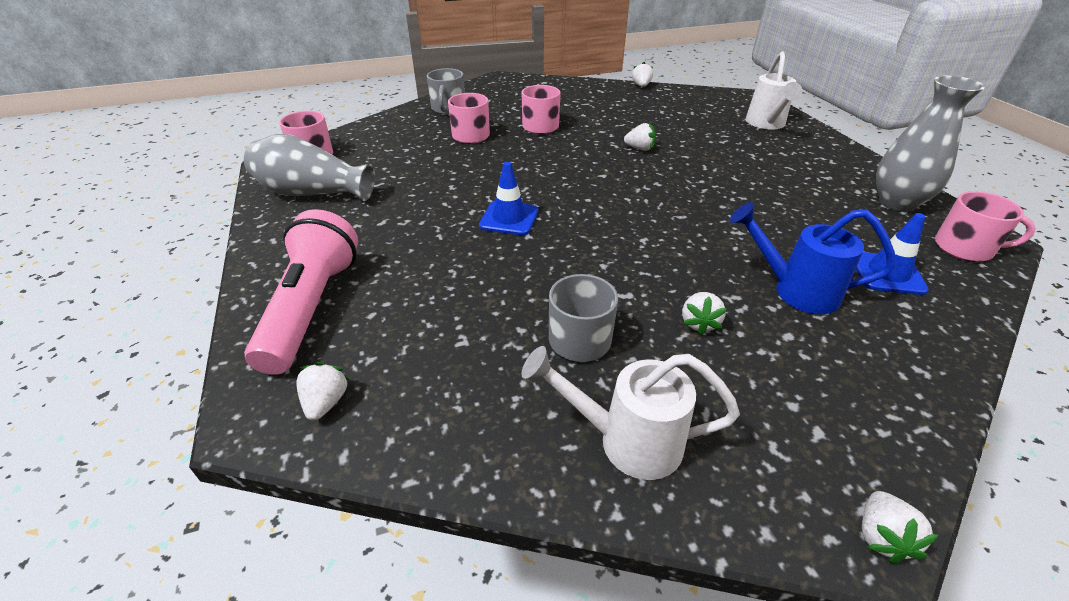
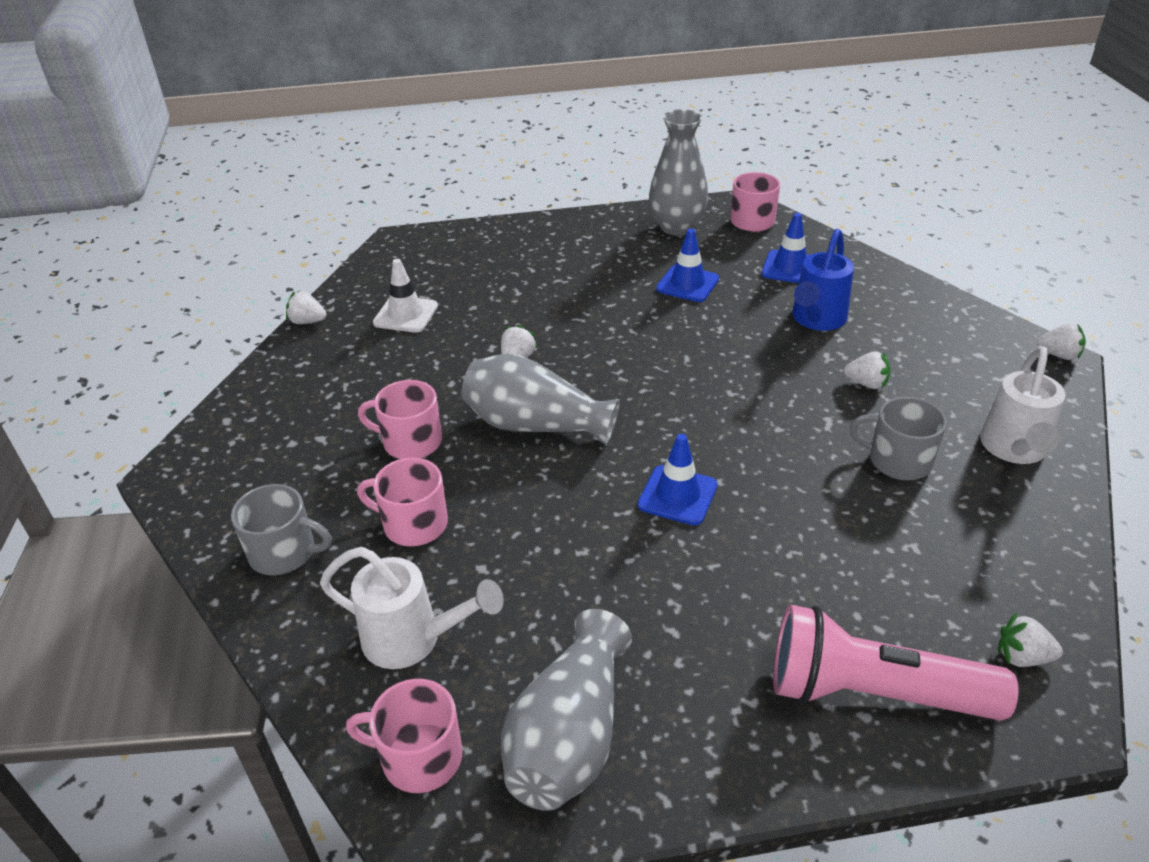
camera: 80 degrees left, 0 degrees up
white watering can [746,51,803,130] -> white watering can moved to [320,547,504,669]
none -> white traffic cone [373,259,438,333]
none -> grey vase [461,354,620,445]
none -> blue traffic cone [656,229,719,302]

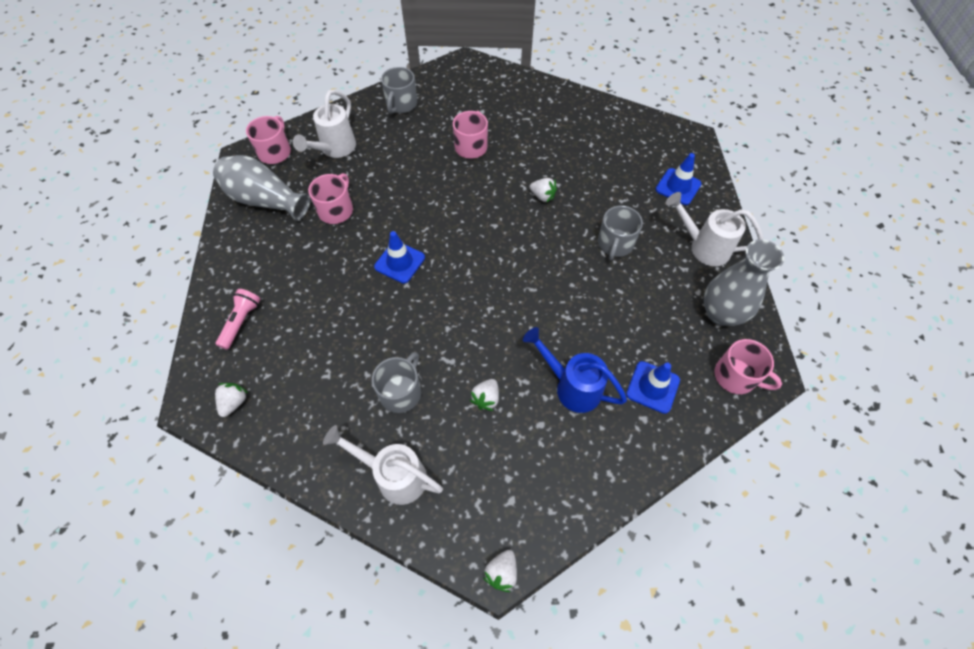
camera: 95 degrees right, 20 degrees up
white strawberry [286,290,327,324] -> none
pink mug [357,458,448,546] -> pink mug moved to [308,173,353,224]
white traffic cone [373,259,438,333] -> none
grey vase [461,354,620,445] -> none
blue traffic cone [656,229,719,302] -> blue traffic cone moved to [655,153,702,205]
pink flashlight [773,605,1018,720] -> pink flashlight [216,289,261,350], size x0.52
none -> grey mug [598,206,643,260]
none -> white watering can [666,192,763,266]

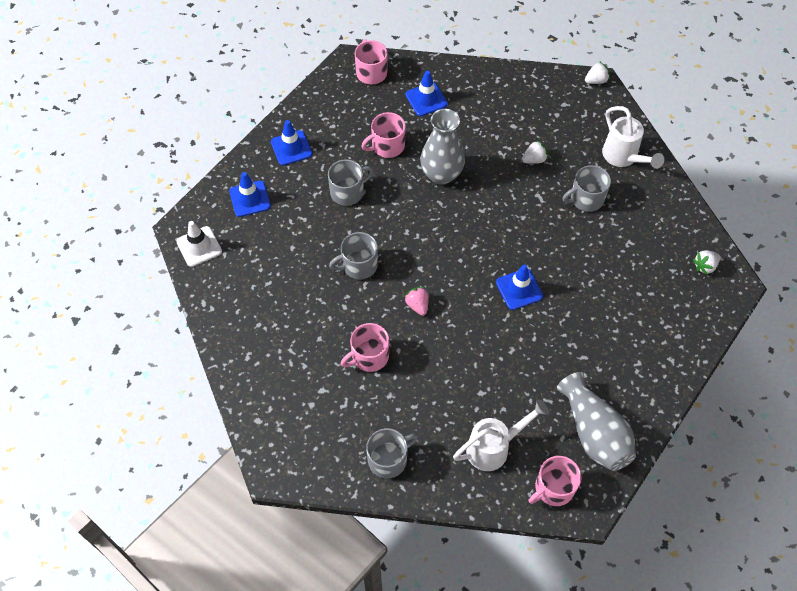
camera: 140 degrees left, 0 degrees up
pink flashlight [216,289,261,350] -> none
pink mug [308,173,353,224] -> pink mug moved to [361,112,406,158]
blue watering can [523,327,627,413] -> none
white strawberry [530,178,557,202] -> grey mug [329,232,378,279]
white watering can [666,192,763,266] -> blue traffic cone [271,120,312,165]
grey vase [704,239,784,326] -> grey vase moved to [420,109,465,185]
none -> white traffic cone [176,221,222,267]
none -> pink strawberry [404,287,429,315]

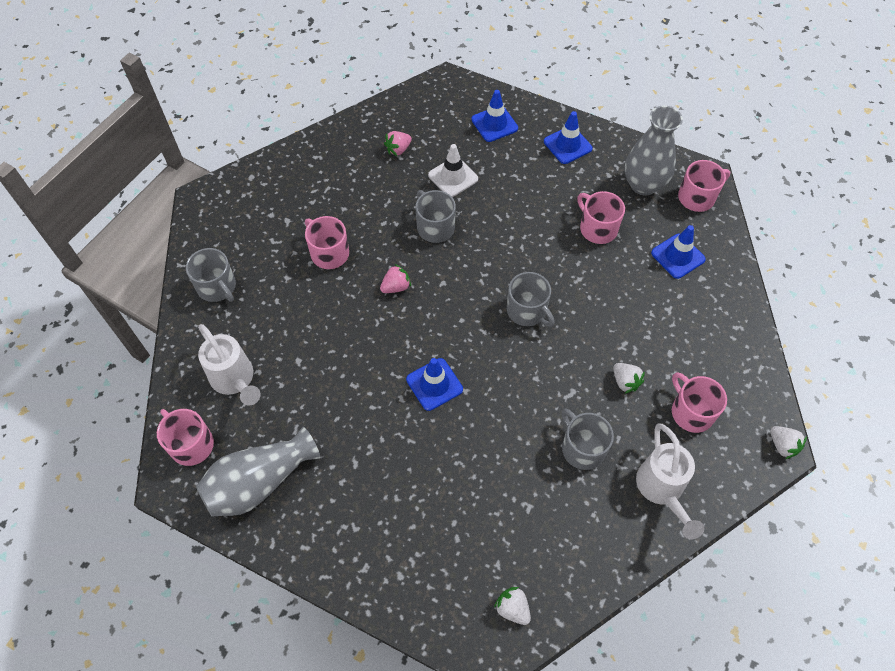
camera: 80 degrees right, 0 degrees up
white traffic cone [176,221,222,267] -> white traffic cone moved to [428,144,478,197]
grey mug [328,159,374,206] -> grey mug moved to [507,272,555,327]
grey vase [420,109,465,185] -> grey vase moved to [625,106,683,196]
white watering can [602,106,664,169] -> white watering can turned 60 degrees counterclockwise [636,424,705,539]
none -> pink strawberry [384,131,412,156]
none -> pink mug [672,372,727,433]

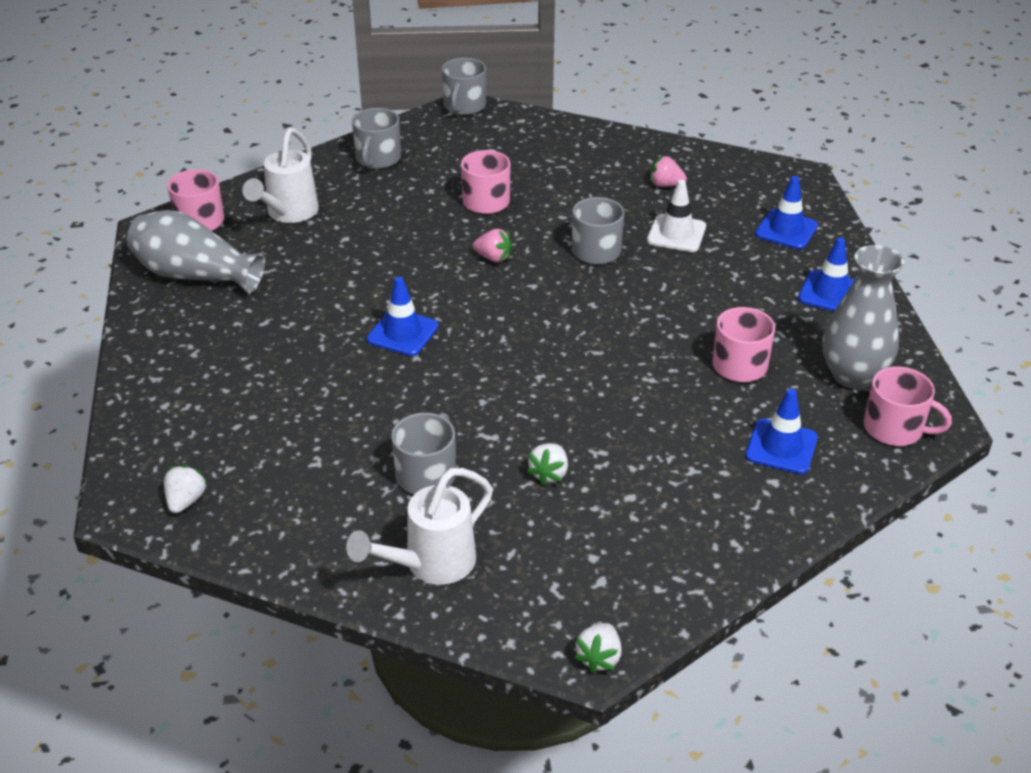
camera: 55 degrees right, 20 degrees down
grey mug [507,272,555,327] -> grey mug moved to [442,58,486,115]
pink mug [672,372,727,433] -> none

